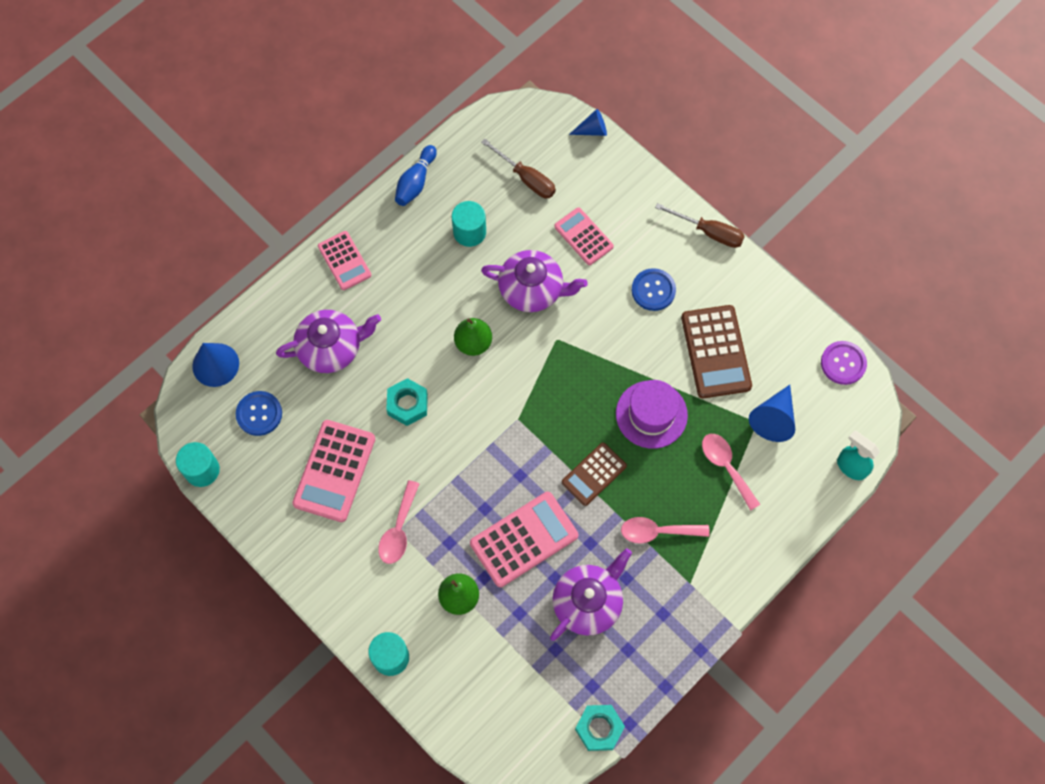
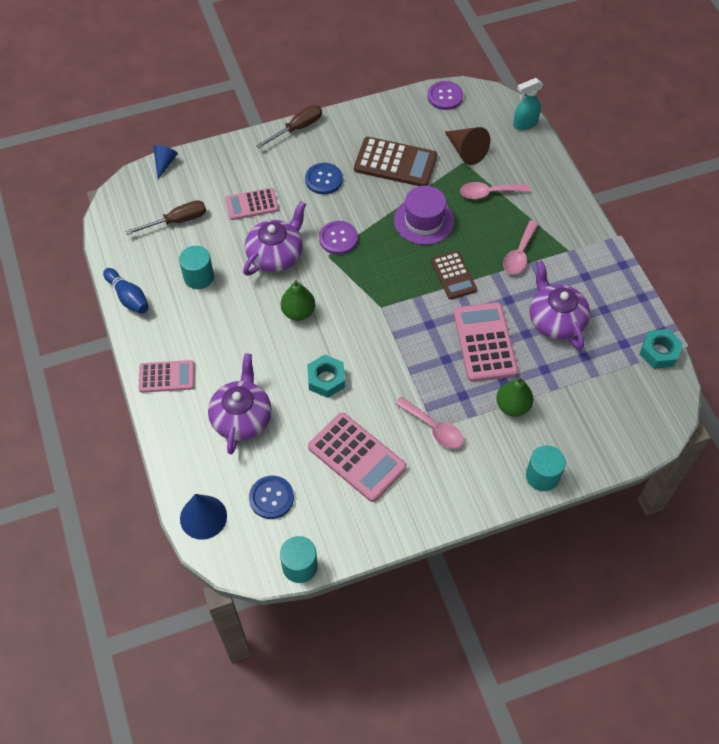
camera: 65 degrees left, 10 degrees down
blue cone [749,385,795,442] -> brown cone [445,127,490,165]
none -> purple button [319,221,358,255]

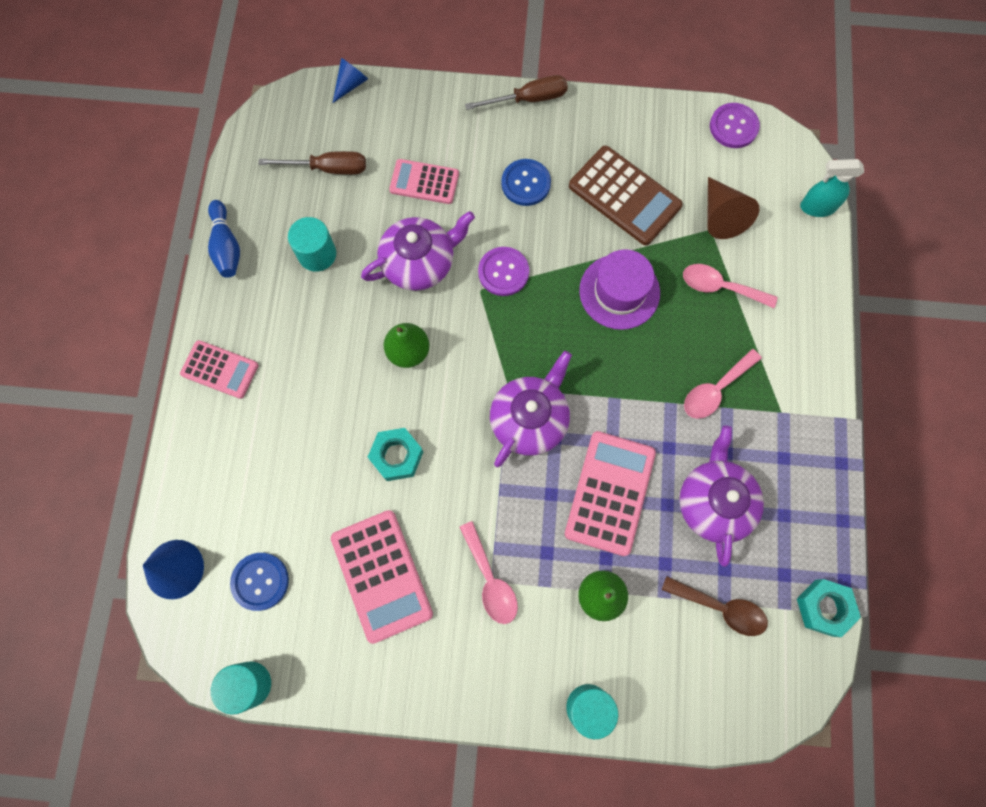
camera: 25 degrees right, 15 degrees up
purple teapot [208,353,272,455] -> purple teapot moved to [490,351,572,467]
brown calculator [431,251,477,299] -> none
none -> brown spoon [661,576,768,636]

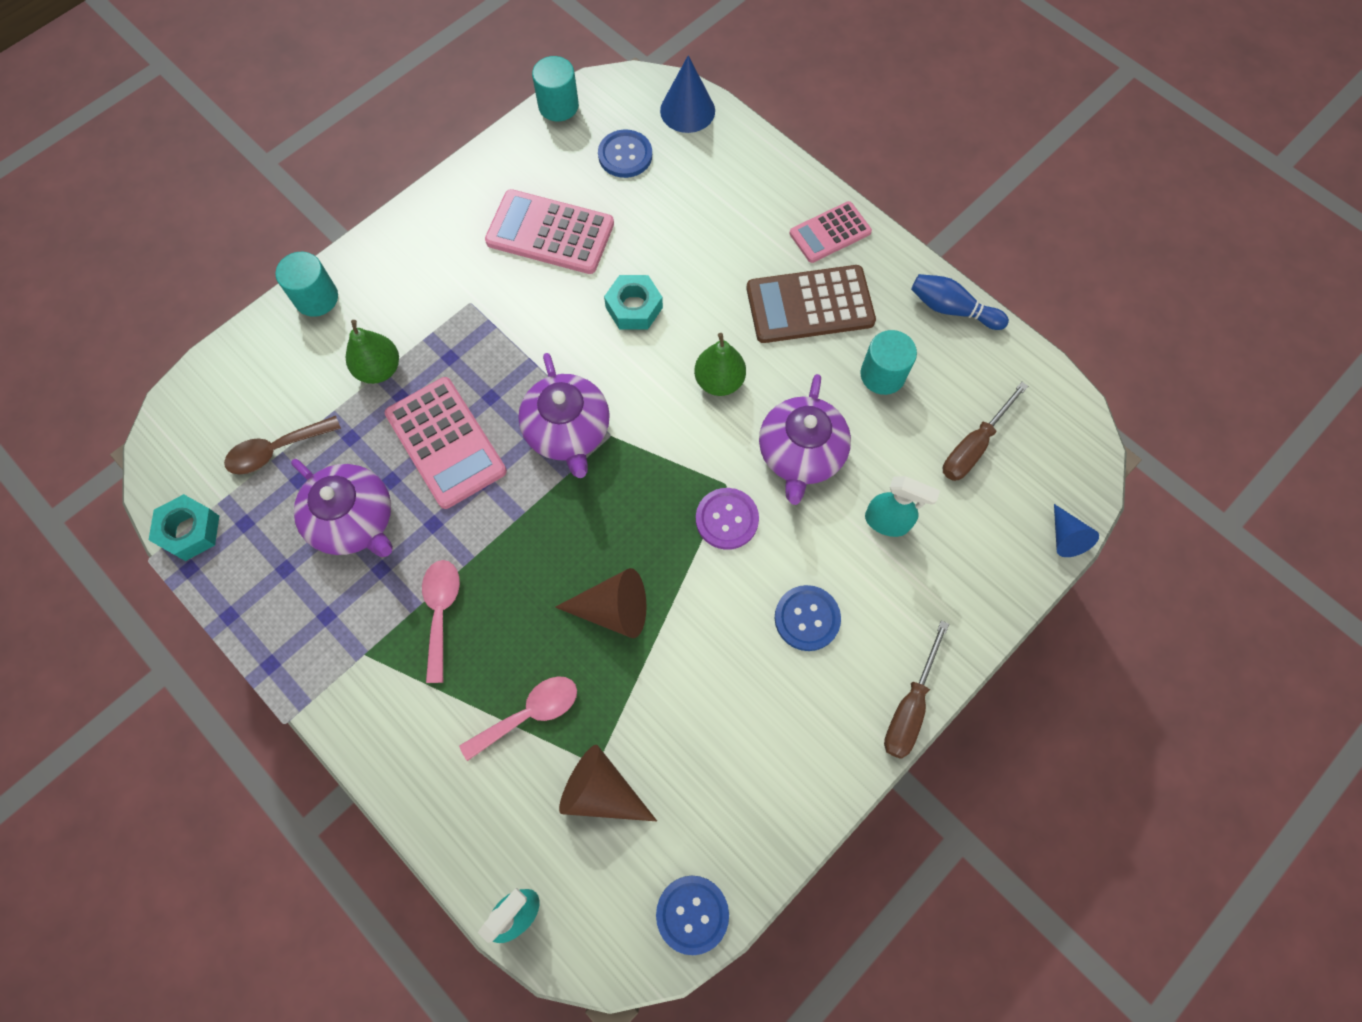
camera: 130 degrees right, 5 degrees down
pink calculator [389,159,459,204] -> turquoise spray bottle [865,476,940,537]
pink spoon [459,521,518,624] -> none
brown calculator [569,146,683,245] -> brown calculator moved to [746,265,876,343]
purple hat [579,249,660,330] -> brown cone [555,568,646,638]
purple button [710,103,760,148] -> blue button [656,876,729,955]

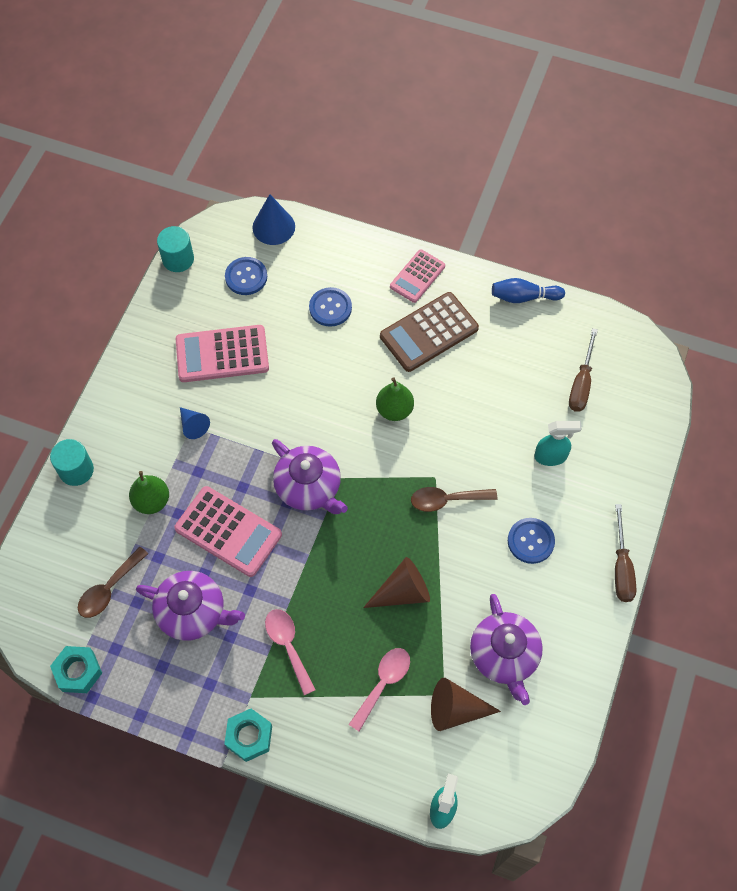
camera: 25 degrees left, 5 degrees down
turquoise nut [604,275,663,330] -> turquoise nut moved to [224,709,272,762]
blue button [656,876,729,955] -> blue button moved to [309,287,352,327]
purple button [696,488,759,550] -> brown spoon [411,487,497,512]
purple teapot [759,374,851,505] -> purple teapot moved to [470,594,543,705]
turquoise cylinder [861,330,917,395] -> none
blue cone [1054,504,1099,557] -> blue cone moved to [180,407,210,439]

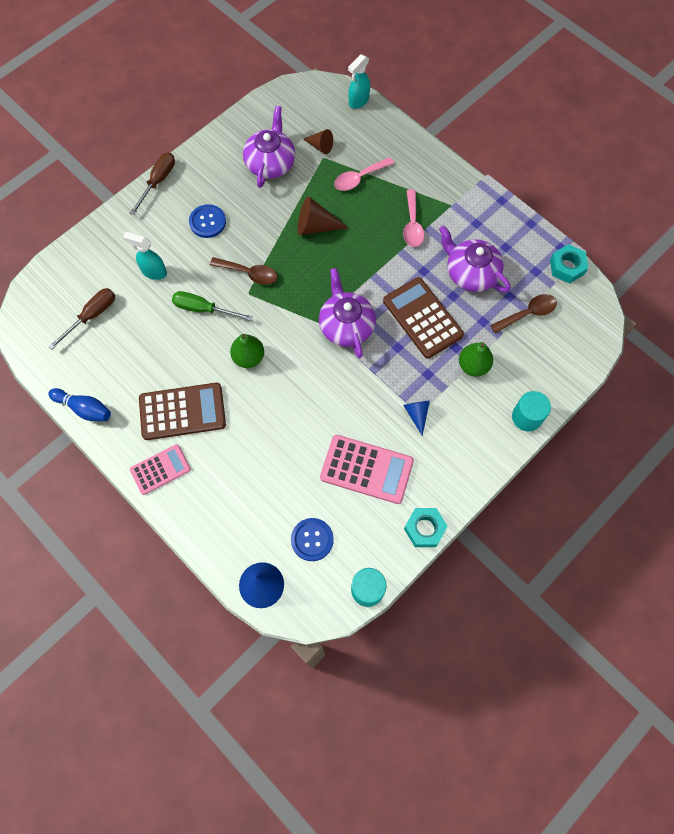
camera: 155 degrees left, 5 degrees up
pink calculator [174,486,282,577] -> brown calculator [383,277,464,359]
turquoise nut [224,709,272,762] -> turquoise nut moved to [404,508,448,547]
blue button [309,287,352,327] -> none
brown cone [431,678,501,731] -> brown cone [303,129,333,154], size x0.64
none -> green screwdriver [172,291,253,321]

